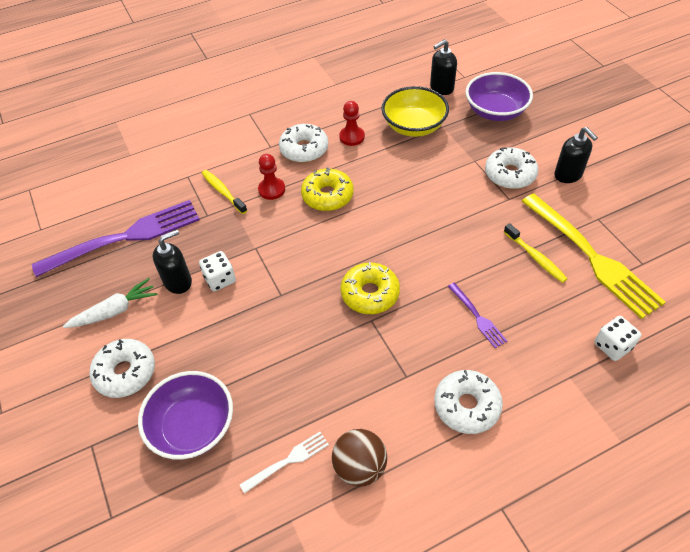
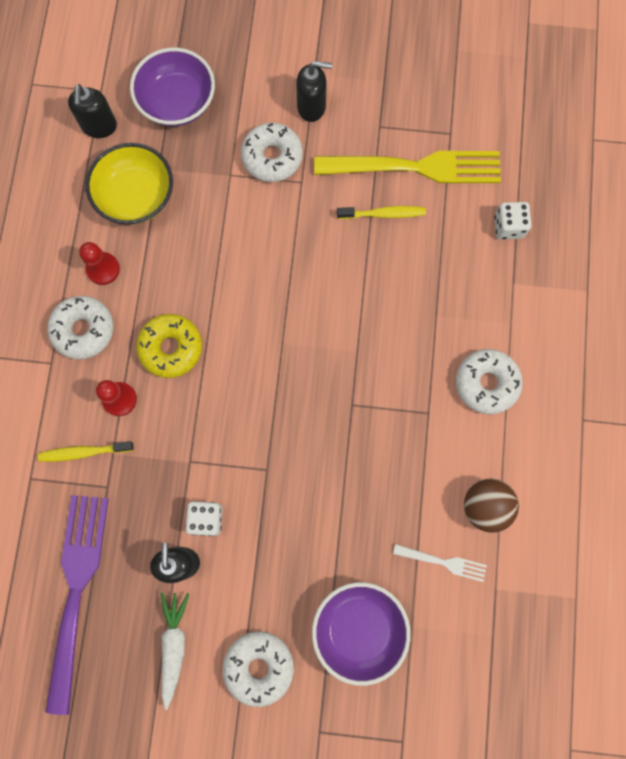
camera: 60 degrees left, 25 degrees up
white fork [240,432,329,494] -> white fork turned 105 degrees clockwise [393,544,487,582]
yellow donut [341,262,400,314] -> none
purple fork [448,283,507,348] -> none

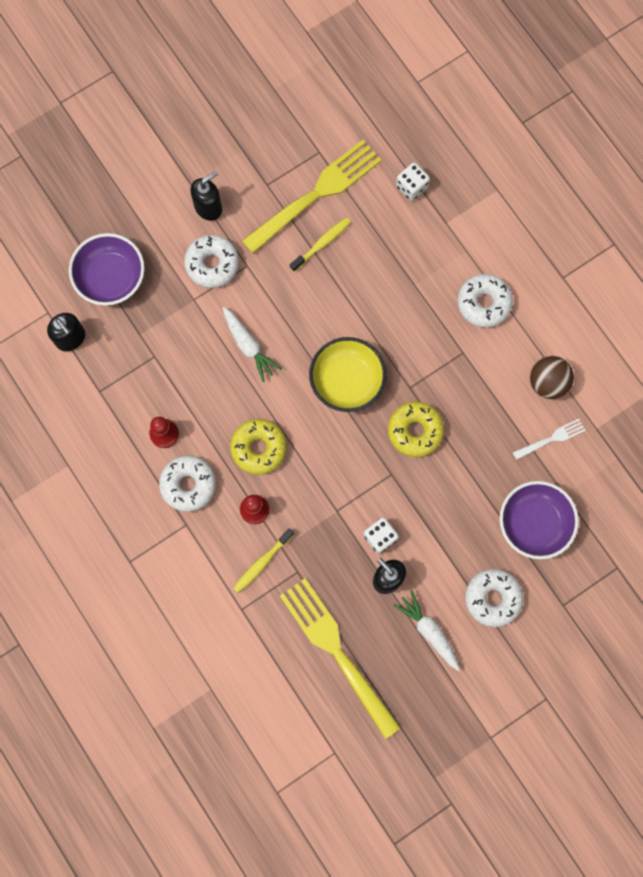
camera: 40 degrees left, 0 degrees up
purple fork [46,495,108,715] -> yellow fork [280,578,401,739]
yellow bowl [85,143,173,225] -> yellow bowl moved to [309,337,386,412]
none -> white carrot [223,307,281,382]
none -> yellow donut [388,402,444,457]

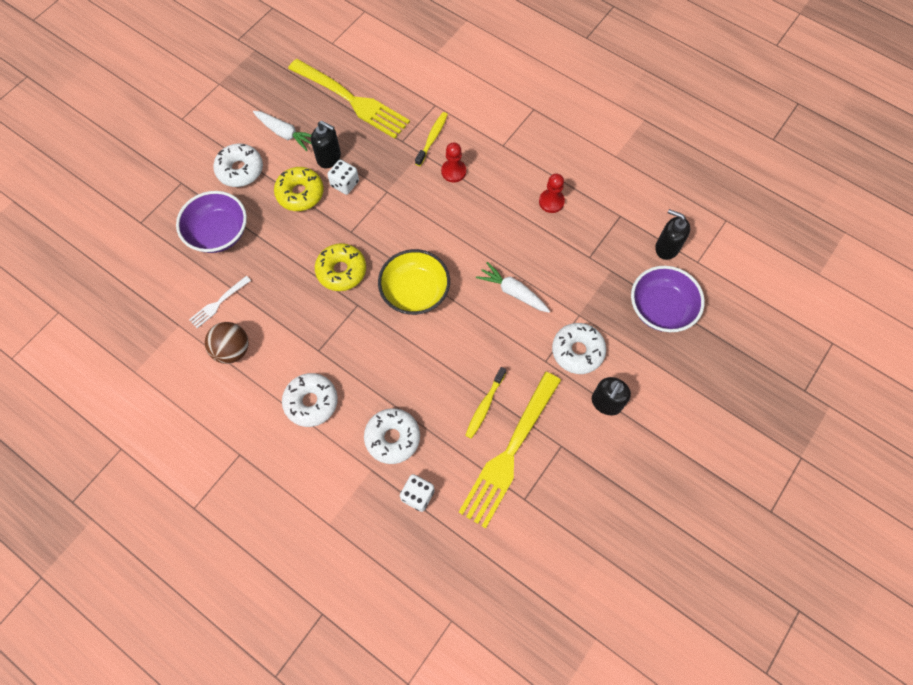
camera: 160 degrees right, 10 degrees down
white donut [159,455,216,512] -> white donut moved to [364,408,420,464]
yellow donut [230,419,287,475] -> yellow donut moved to [274,167,324,211]

